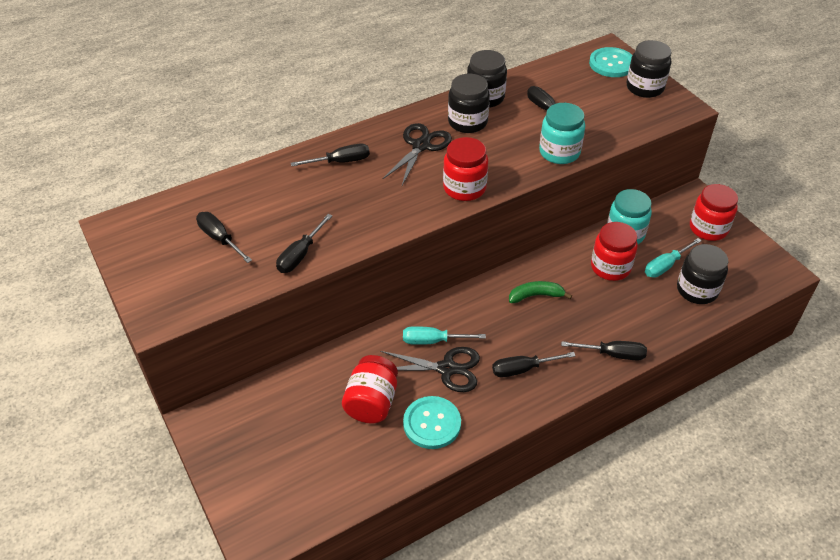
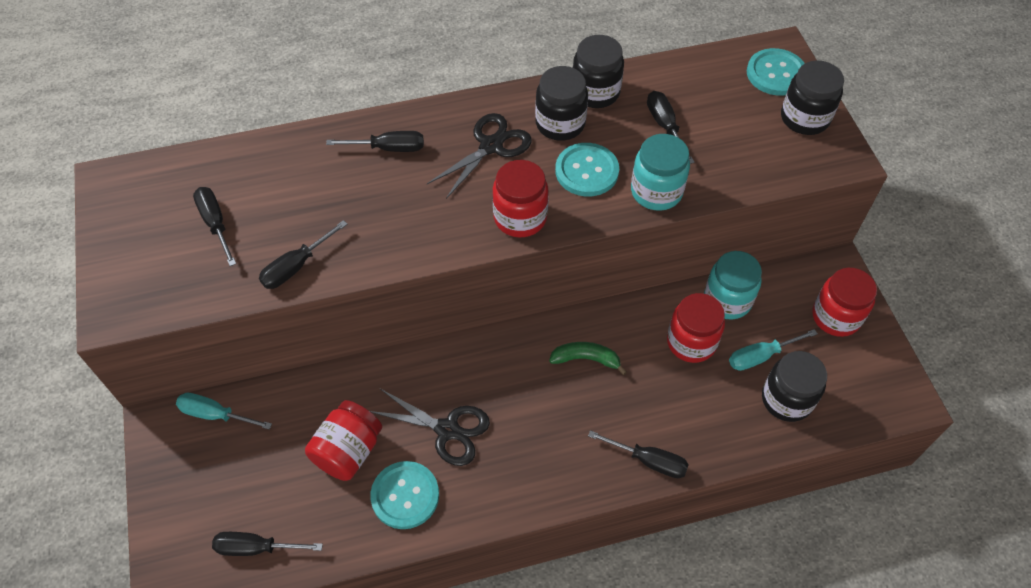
camera: 15 degrees right, 10 degrees up
turquoise screwdriver [403,326,486,345] -> turquoise screwdriver moved to [176,393,272,430]
black screwdriver [492,352,575,377] -> black screwdriver moved to [212,532,323,556]
none -> turquoise button [555,143,619,196]

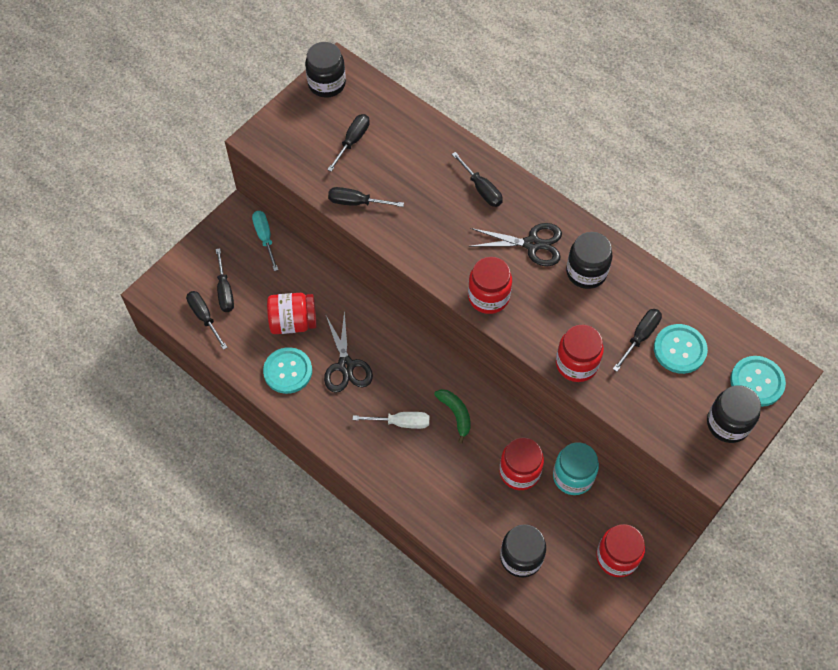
camera: 55 degrees right, 5 degrees up
turquoise button [555,143,619,196] -> turquoise button moved to [654,324,708,374]
black jar [573,35,624,108] -> black jar moved to [305,42,346,98]
black screwdriver [588,430,689,478] -> black screwdriver moved to [216,248,234,312]
turquoise jar [631,134,690,211] -> red jar [556,325,604,382]
turquoise screwdriver [729,329,817,371] -> none
none -> white screwdriver [353,412,429,429]

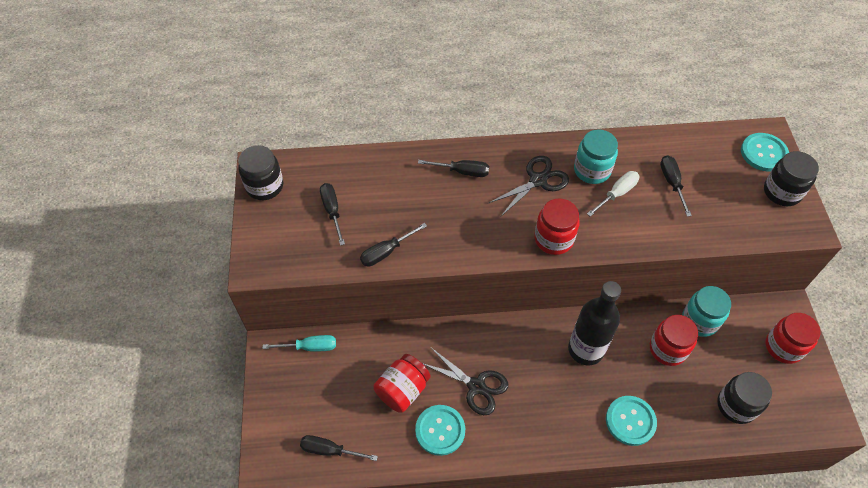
camera: 45 degrees left, 5 degrees down
black screwdriver [216,248,234,312] -> none
turquoise screwdriver [252,211,278,271] -> turquoise screwdriver turned 150 degrees clockwise [263,335,336,352]
white screwdriver [353,412,429,429] -> white screwdriver moved to [587,171,639,217]
green banana [434,389,471,444] -> black bottle [568,281,621,365]
red jar [556,325,604,382] -> none
black jar [566,232,612,289] -> turquoise jar [574,129,618,184]
turquoise button [654,324,708,374] -> turquoise button moved to [606,396,657,446]

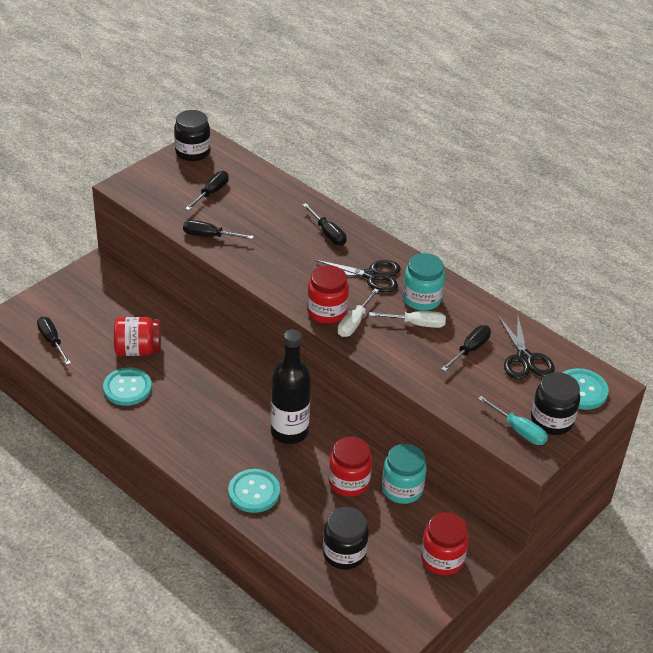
camera: 45 degrees right, 15 degrees down
turquoise screwdriver [263,335,336,352] -> turquoise screwdriver moved to [478,396,548,445]
black scissors [422,348,508,415] -> black scissors moved to [498,313,555,380]
none -> white screwdriver [338,289,379,337]

